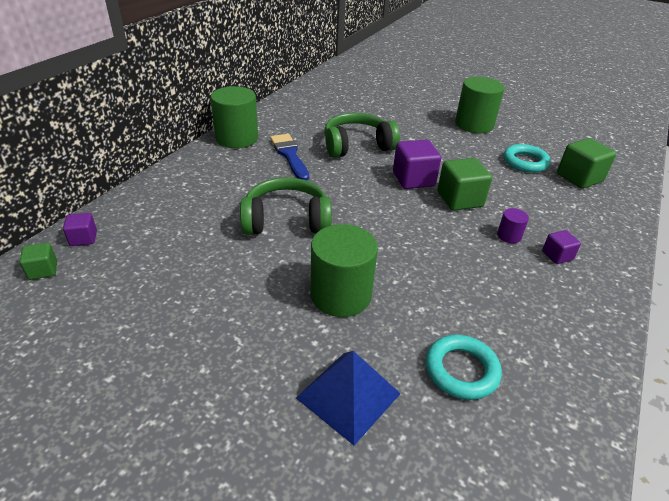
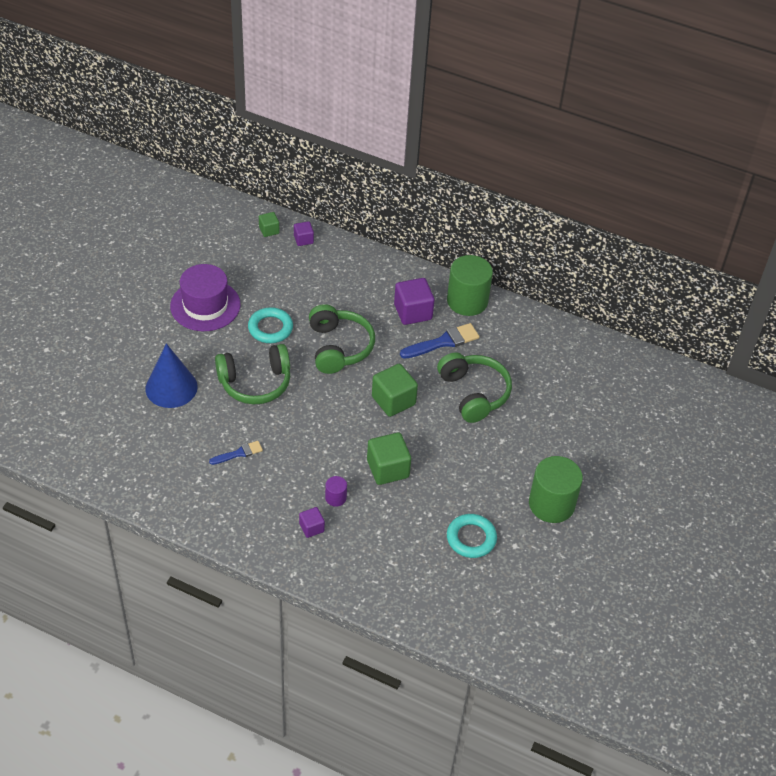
camera: 85 degrees right, 10 degrees up
blue pyramid [296,351,401,445] -> blue cone [145,343,198,408]
green cylinder [310,224,378,317] -> green headphones [215,344,290,405]
purple cube [393,140,441,189] -> purple cube moved to [394,278,434,325]
turquoise ring [426,335,502,400] -> turquoise ring moved to [248,307,293,343]
green cube [557,138,616,189] -> green cube moved to [372,364,418,417]
none -> purple hat [170,264,241,331]
none -> blue brush [209,441,263,465]

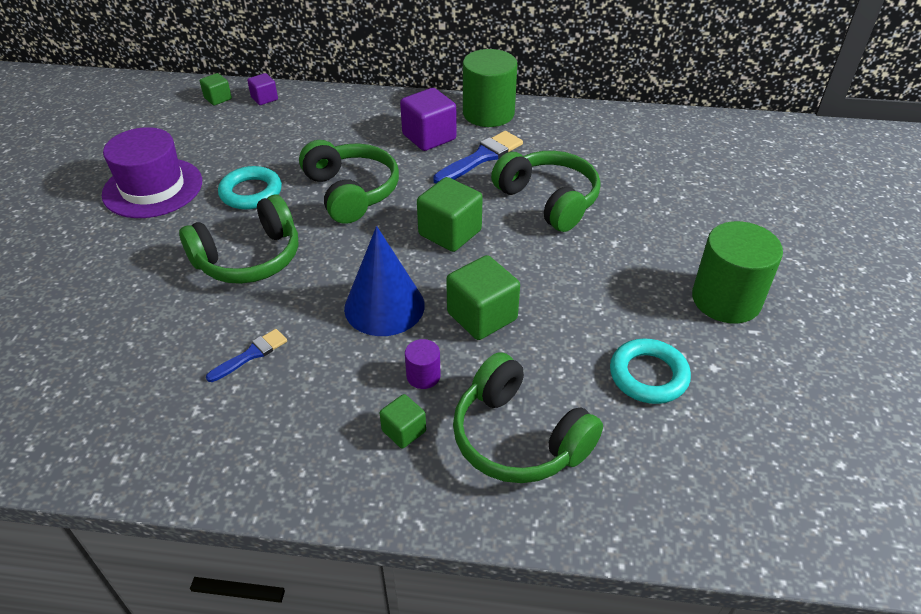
camera: 15 degrees left, 5 degrees down
blue cone [145,343,198,408] -> blue cone moved to [344,226,425,336]
purple cube [299,507,325,538] -> green cube [380,394,426,449]
none -> green headphones [453,352,603,483]

